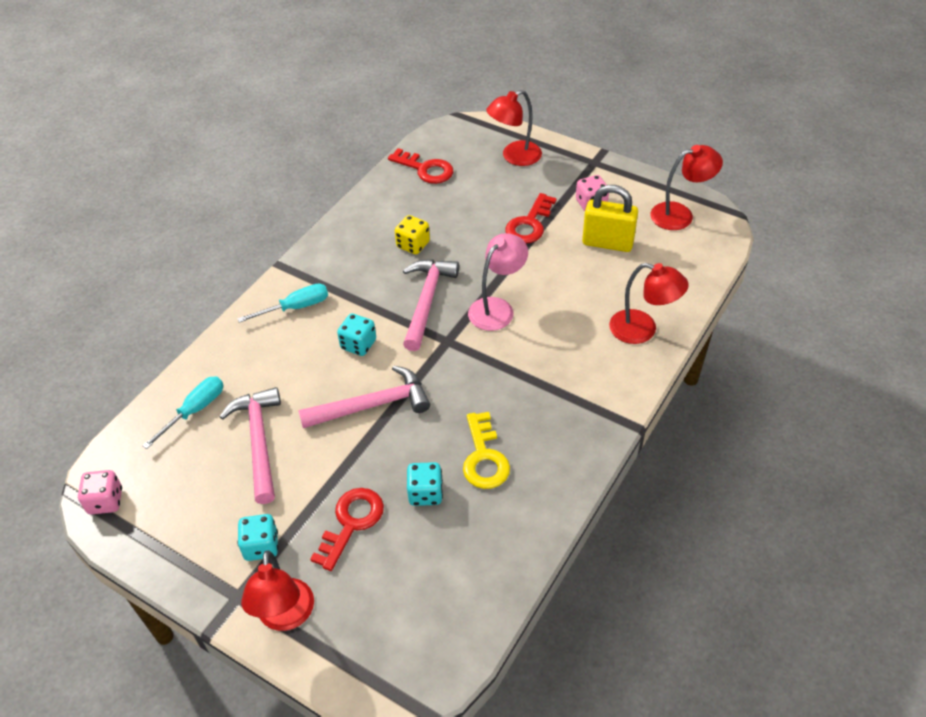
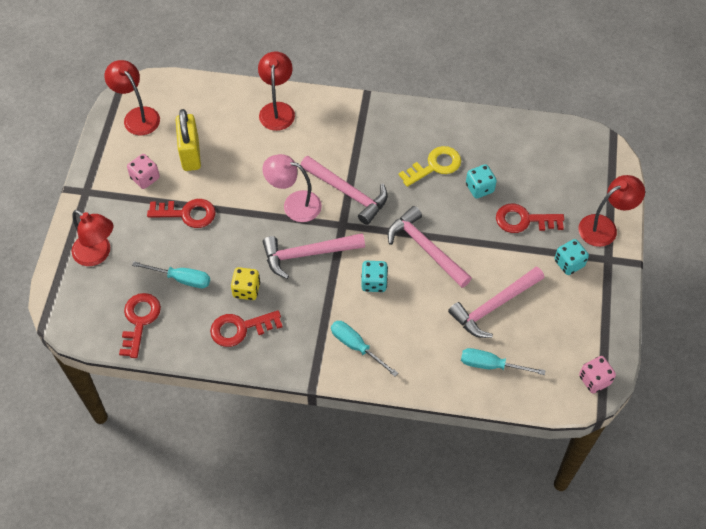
camera: 115 degrees left, 10 degrees up
none -> turquoise screwdriver [132,261,210,288]
none -> red key [210,310,282,347]
none -> pink hammer [301,156,388,225]

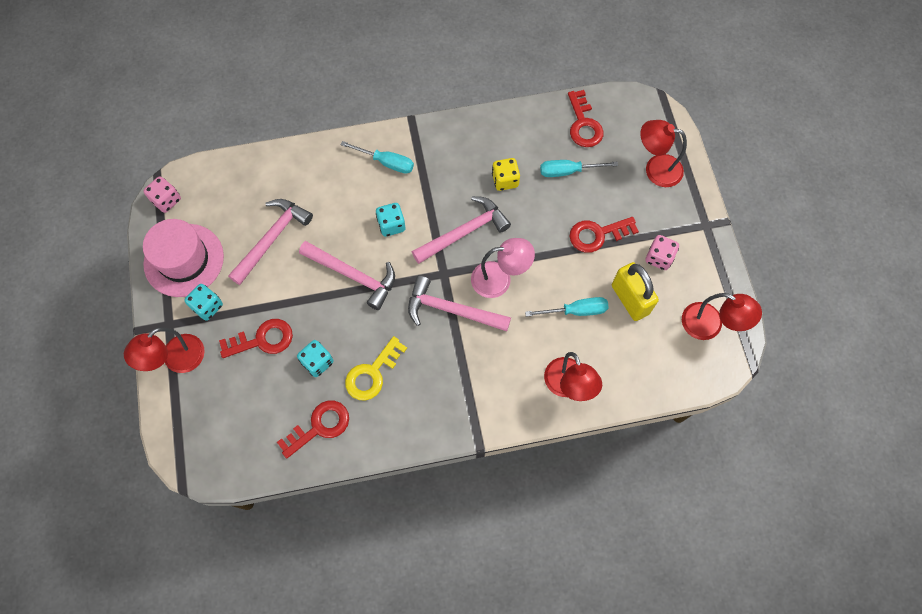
camera: 160 degrees right, 10 degrees up
red key [210,310,282,347] -> red key moved to [277,401,349,459]
turquoise screwdriver [461,348,546,375] -> turquoise screwdriver moved to [525,297,608,317]
none -> pink hat [143,219,224,297]

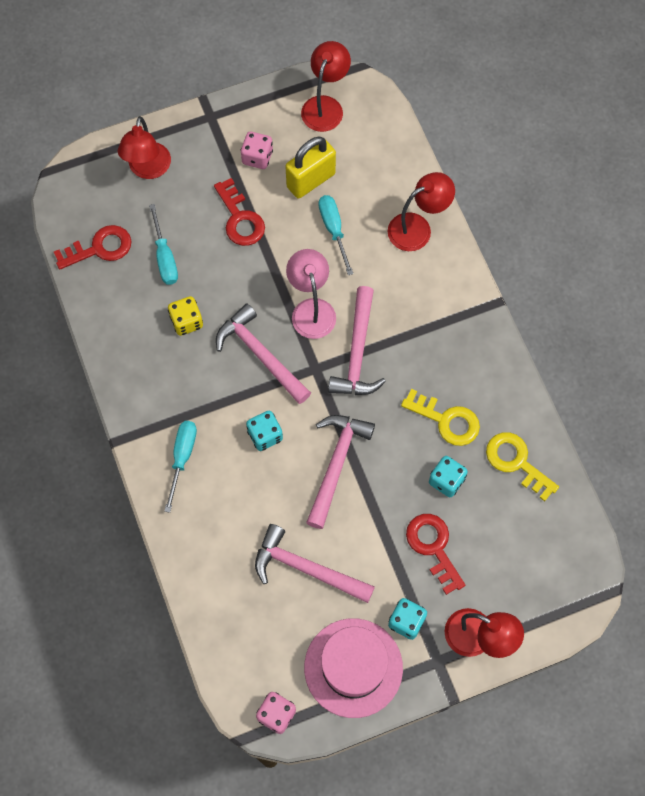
camera: 100 degrees left, 0 degrees up
red key [277,401,349,459] -> yellow key [486,432,559,502]

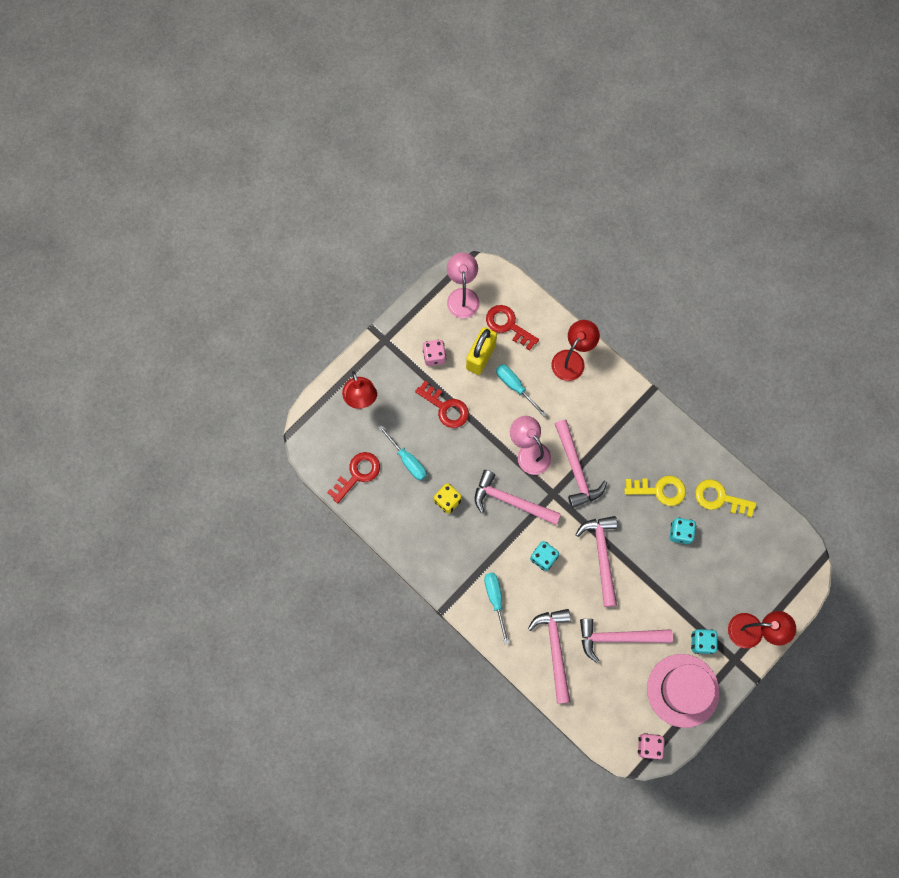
camera: 25 degrees left, 5 degrees up
red lamp [301,41,351,132] -> pink lamp [447,253,480,318]
red key [406,514,465,595] -> red key moved to [486,305,539,351]
none -> pink hammer [528,609,571,704]

